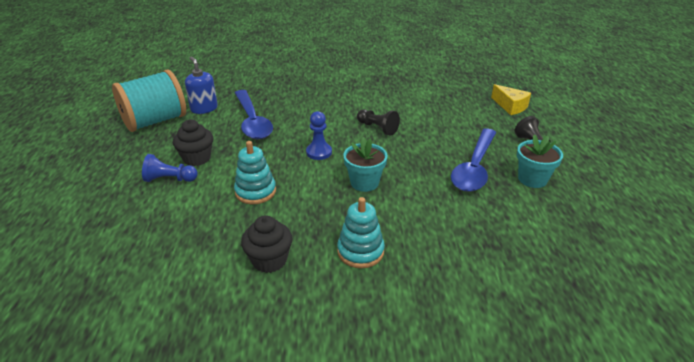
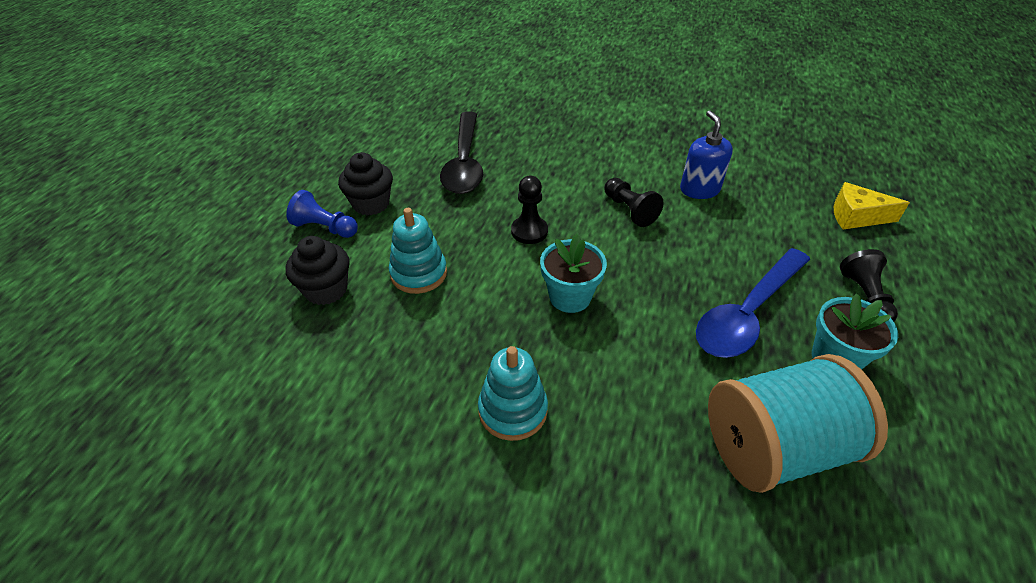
camera: 20 degrees right, 10 degrees up
turquoise spool [112,69,186,132] -> turquoise spool moved to [708,354,888,493]
blue soap dispenser [185,57,218,114] -> blue soap dispenser moved to [680,110,733,199]
blue spoon [235,90,273,139] -> black spoon [440,111,483,194]
black cupcake [241,215,293,273] -> black cupcake moved to [286,236,350,305]
blue pawn [306,111,332,160] -> black pawn [511,176,548,244]
yellow cheese [491,84,531,115] -> yellow cheese turned 120 degrees clockwise [834,182,910,229]

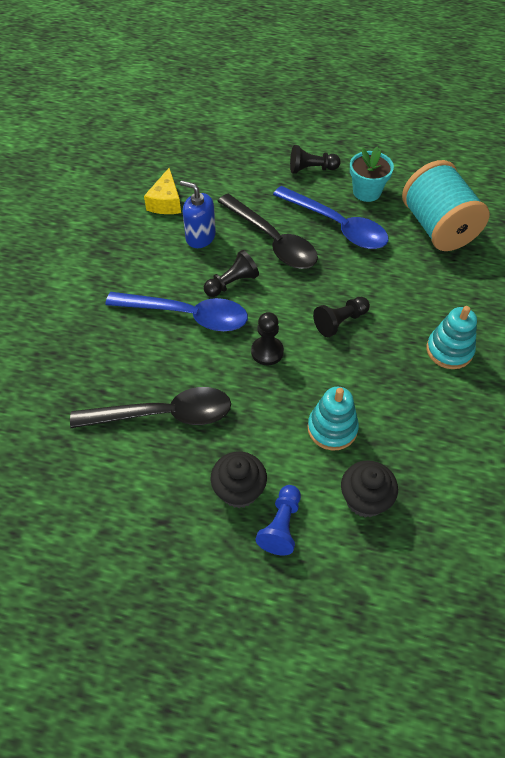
camera: 95 degrees left, 10 degrees up
turquoise flower pot [540,234,607,313] -> black pawn [313,297,370,337]
blue soap dispenser [680,110,733,199] -> blue soap dispenser turned 45 degrees clockwise [180,180,216,248]
yellow cheese [834,182,910,229] -> yellow cheese moved to [144,168,181,214]
none -> blue spoon [105,292,248,331]
none -> black spoon [217,194,318,269]

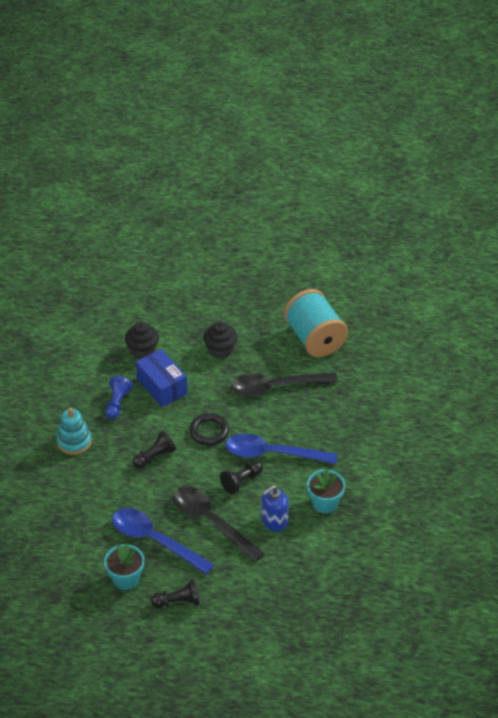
camera: 175 degrees right, 10 degrees down
yellow cheese [144,168,181,214] -> none
blue soap dispenser [180,180,216,248] -> blue soap dispenser turned 120 degrees clockwise [261,485,289,531]
black pawn [251,312,284,366] -> black ring [189,413,229,445]
blue pawn [256,485,301,556] -> blue pawn moved to [105,376,133,419]
turquoise stacking toy [308,387,359,450] -> blue box [136,349,188,407]
turquoise spool [402,160,490,251] -> turquoise spool moved to [284,289,348,357]
none -> turquoise flower pot [307,468,345,513]

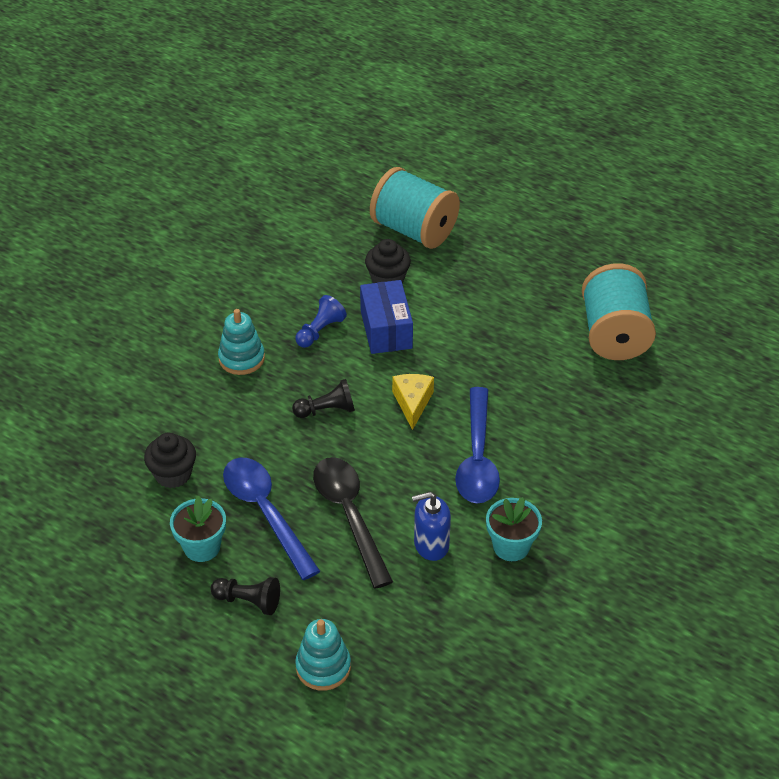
camera: 25 degrees right, 0 degrees up
black ring [189,413,229,445] -> yellow cheese [392,374,434,430]
black cupcake [203,321,237,359] -> black cupcake moved to [144,433,196,488]
black pawn [220,461,263,494] -> none
blue spoon [226,433,337,464] -> blue spoon turned 120 degrees counterclockwise [455,387,500,503]
black spoon [231,373,338,397] -> none
none -> turquoise stacking toy [295,619,351,691]
none -> turquoise spool [370,167,460,249]

